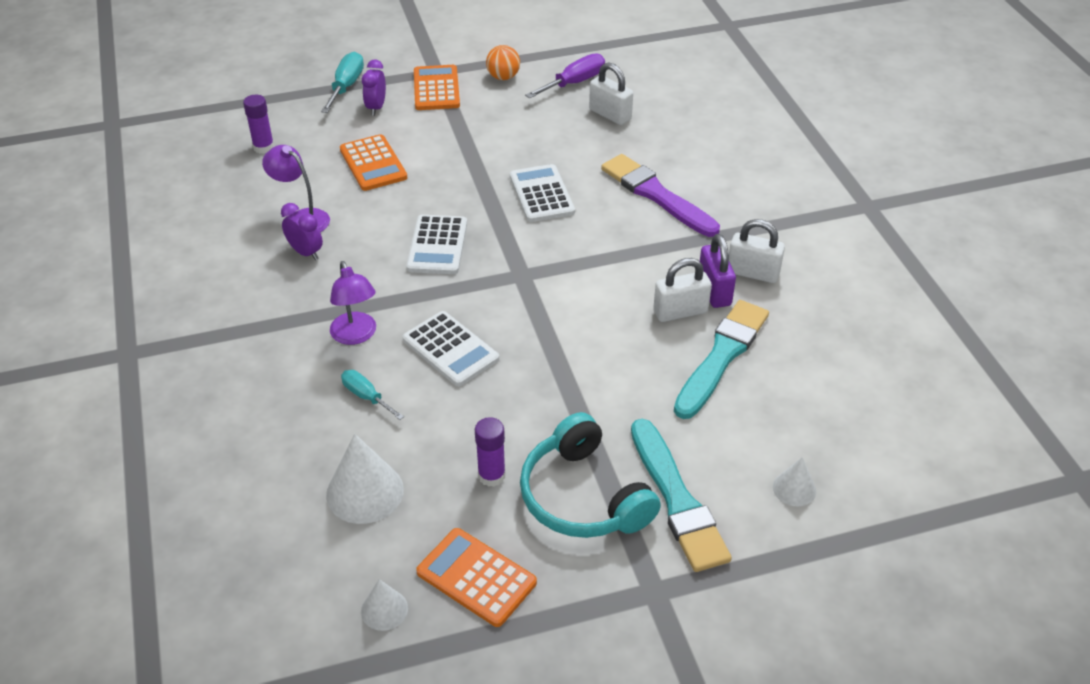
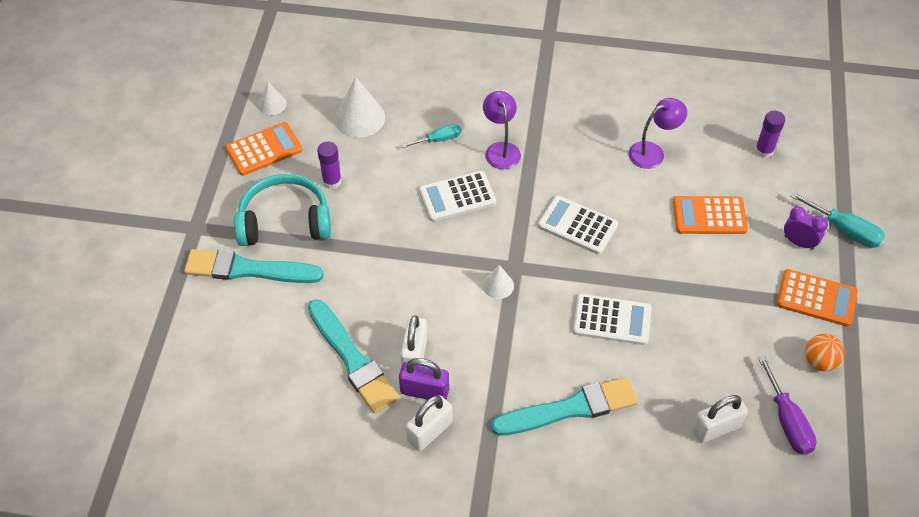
camera: 115 degrees right, 10 degrees up
purple clock [281,203,323,260] -> none
purple lamp [330,261,376,345] -> purple lamp turned 75 degrees clockwise [483,91,521,169]
purple brush [601,154,720,237] -> turquoise brush [491,377,638,436]
white cone [773,457,816,507] -> white cone moved to [483,265,514,299]

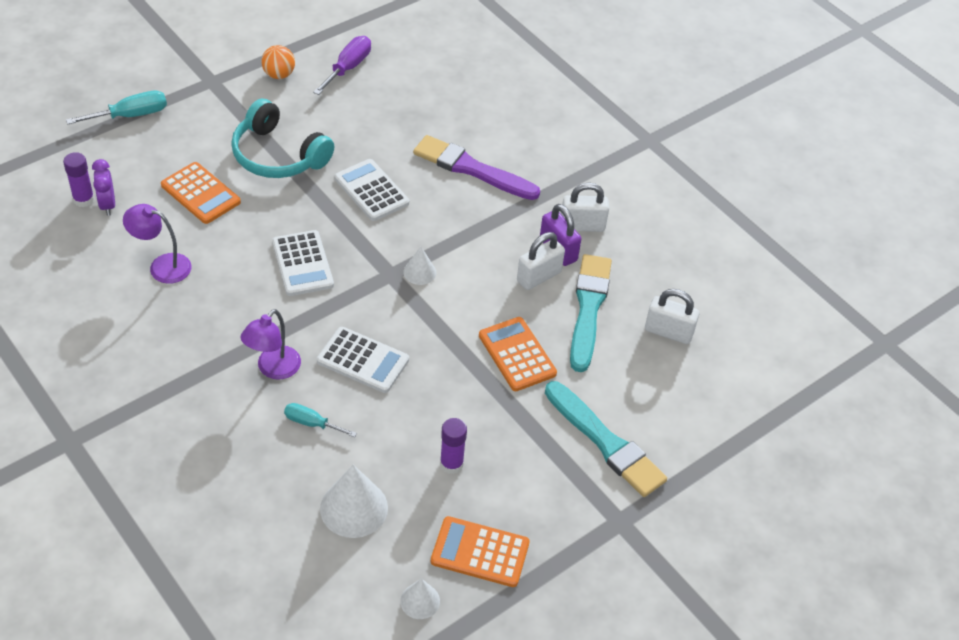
camera: 140 degrees left, 5 degrees down
turquoise headphones [234,174,331,246] -> turquoise headphones moved to [231,99,334,178]
turquoise brush [491,377,638,436] -> purple brush [413,135,540,200]
white padlock [692,395,748,443] -> white padlock moved to [645,289,699,344]
orange calculator [777,269,858,327] -> orange calculator moved to [479,317,557,391]
purple clock [784,206,828,250] -> purple clock moved to [92,159,115,216]
turquoise screwdriver [790,192,885,248] -> turquoise screwdriver turned 75 degrees clockwise [66,90,167,124]

